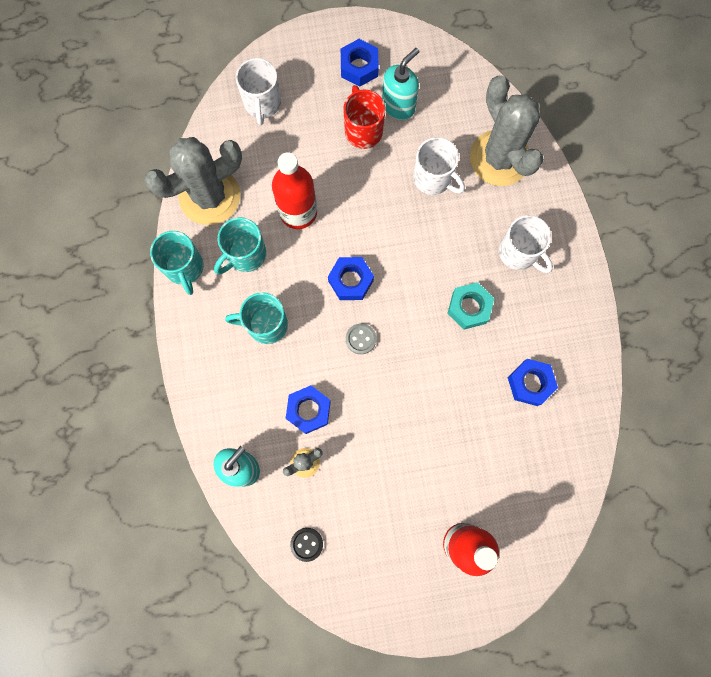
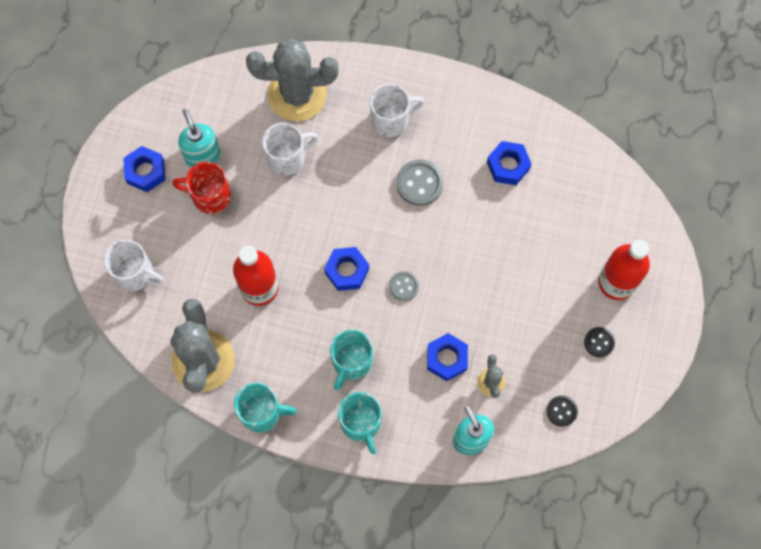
camera: 65 degrees left, 5 degrees down
turquoise mug [214,217,266,274] -> turquoise mug moved to [338,392,382,454]
turquoise nut [447,282,494,329] -> grey button [396,160,444,206]
none -> black button [584,327,615,357]

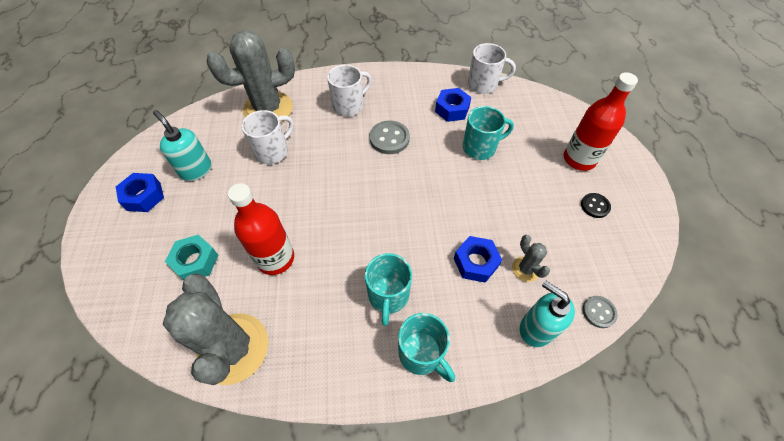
camera: 20 degrees left, 15 degrees down
white mug [104,240,164,291] -> white mug moved to [468,43,516,94]
red mug [172,162,231,214] -> none
turquoise mug [234,383,297,432] -> turquoise mug moved to [463,106,514,160]
blue nut [324,247,369,291] -> none
grey button [389,271,419,301] -> grey button moved to [582,296,618,328]
black button [547,396,578,427] -> none
none -> turquoise nut [165,235,218,280]

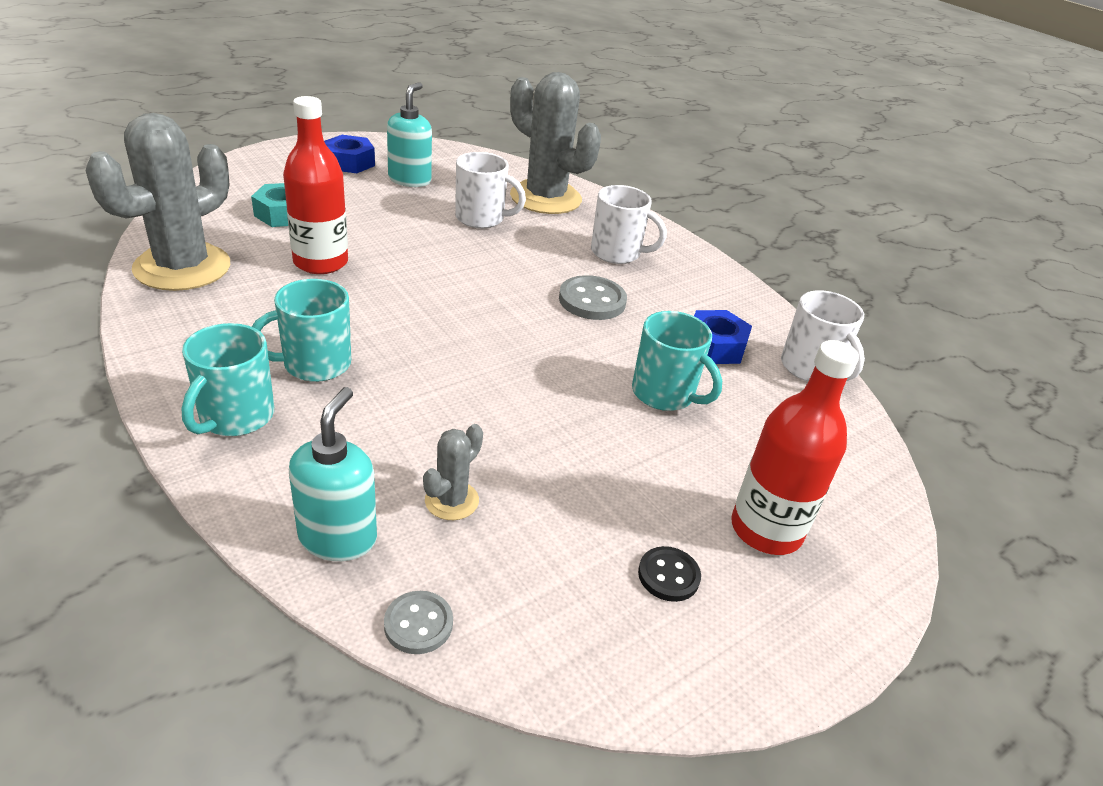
camera: 55 degrees right, 20 degrees down
blue nut [454,236,502,283] -> none

